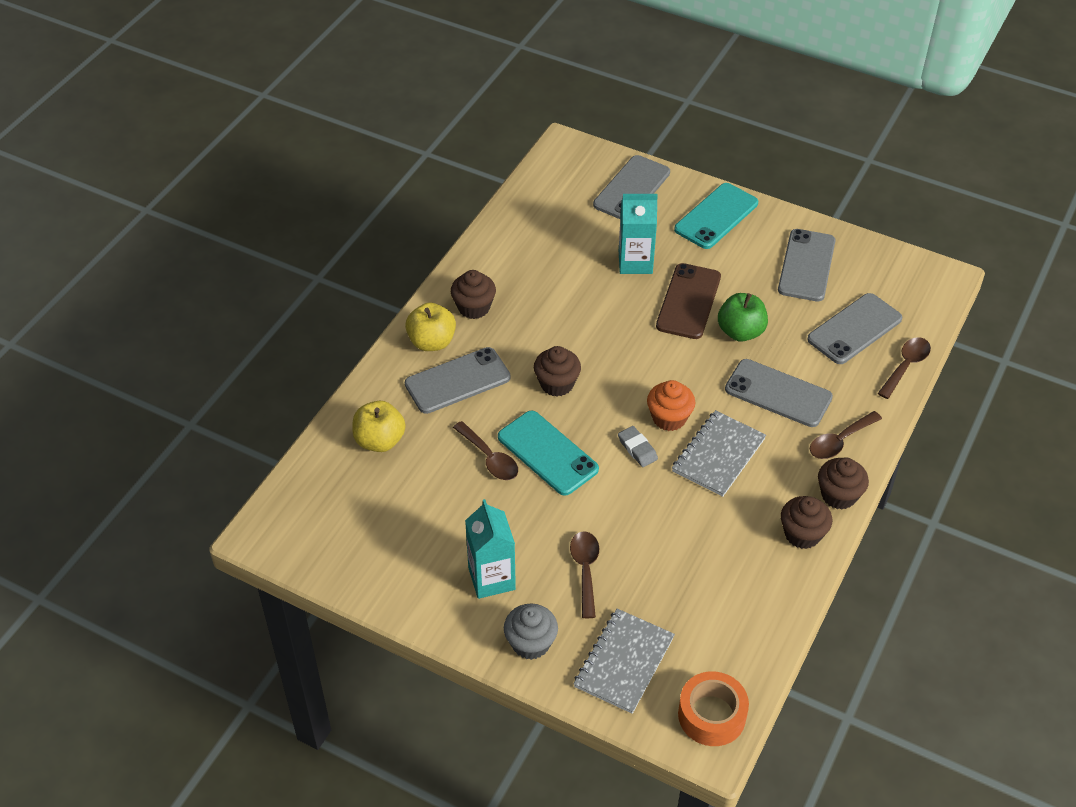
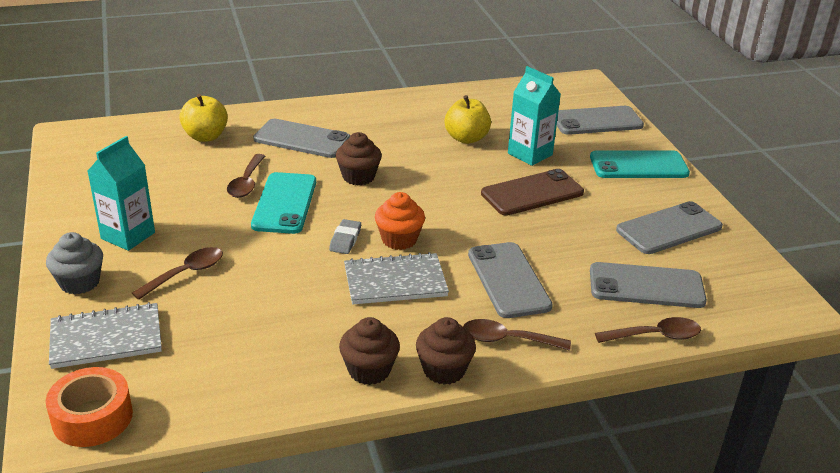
camera: 45 degrees right, 15 degrees down
yellow apple [405,302,456,351] -> yellow apple moved to [445,95,491,144]
brown cupcake [451,270,496,319] -> none
green apple [718,293,768,342] -> none

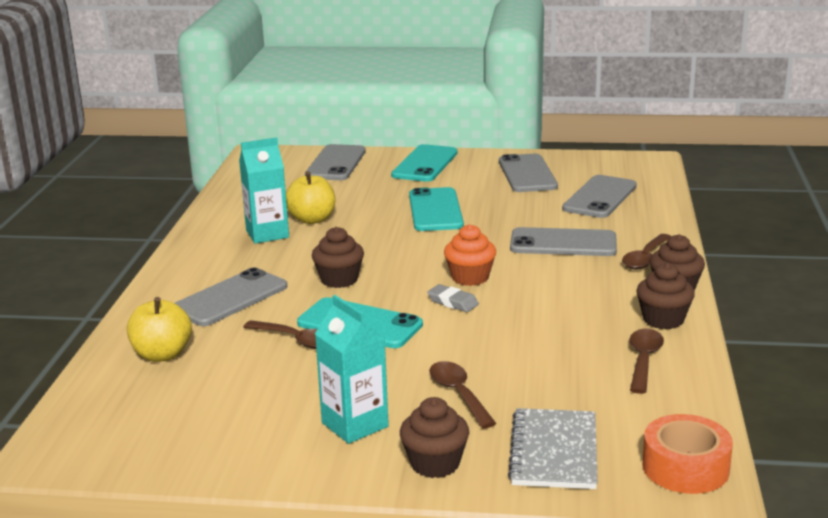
camera: 65 degrees left, 10 degrees down
grey cupcake [46,232,103,295] -> brown cupcake [400,397,469,478]
grey notebook [344,252,449,304] -> none
brown phone [481,169,584,216] -> turquoise phone [409,187,464,231]
turquoise carton [508,66,561,166] -> turquoise carton moved to [239,137,289,244]
brown spoon [595,317,701,343] -> brown spoon moved to [629,329,664,394]

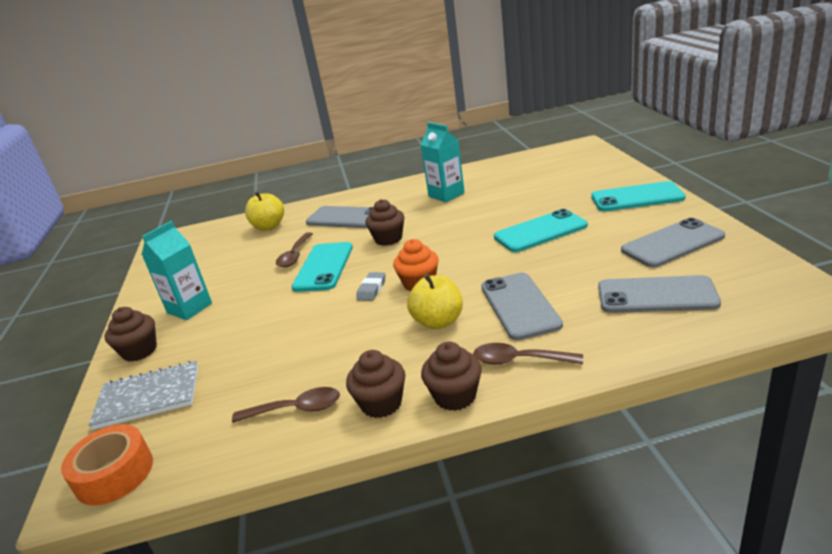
camera: 75 degrees right, 5 degrees up
yellow apple [286,171,335,224] -> yellow apple moved to [407,273,463,329]
grey phone [305,144,366,180] -> none
brown spoon [429,361,497,428] -> none

